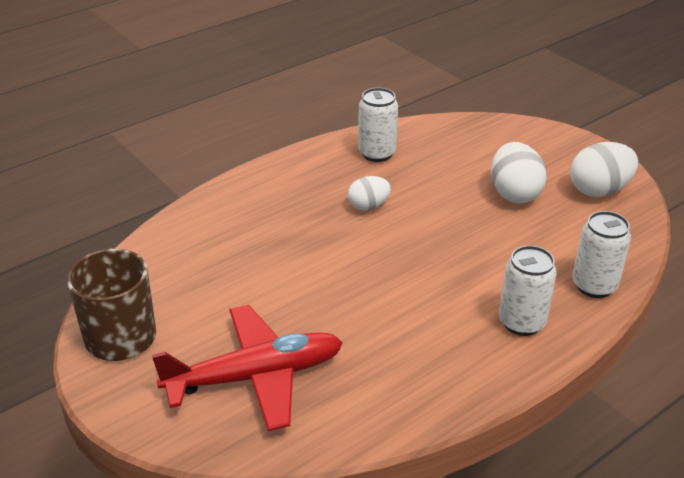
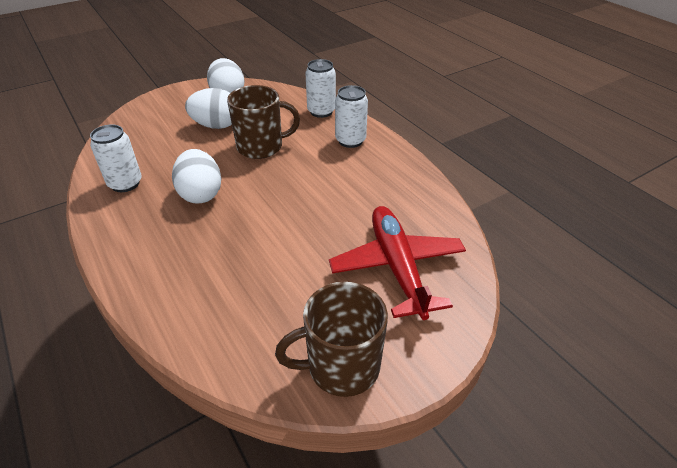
camera: 85 degrees left, 5 degrees up
white egg [348,176,391,211] -> white egg [172,149,221,204], size x1.61
none -> brown mug [227,85,300,159]

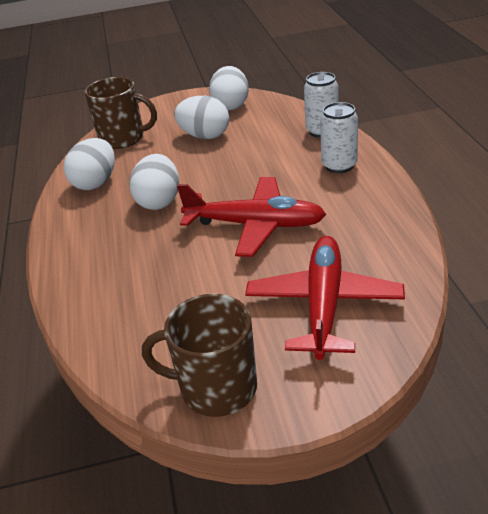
camera: 25 degrees right, 5 degrees down
white can [90,124,142,192] -> white egg [64,138,115,190]
brown mug [227,85,300,159] -> brown mug moved to [84,77,157,149]
none -> red plane [177,177,326,257]

